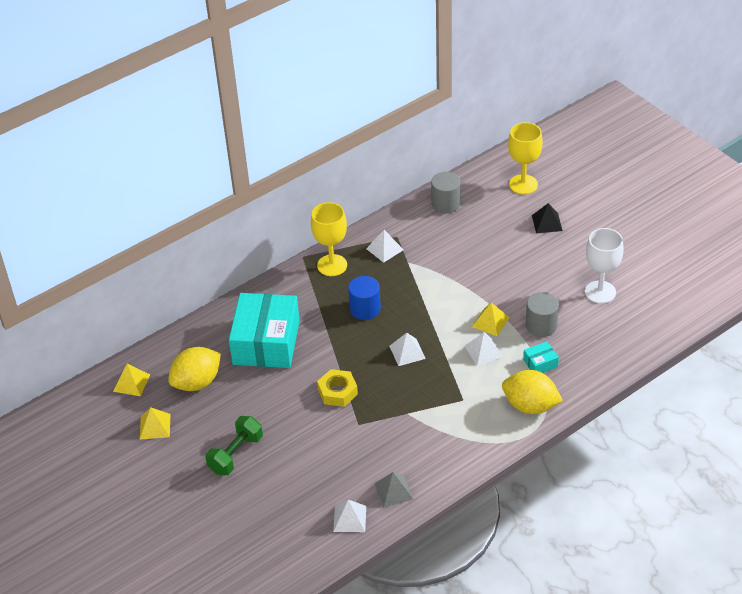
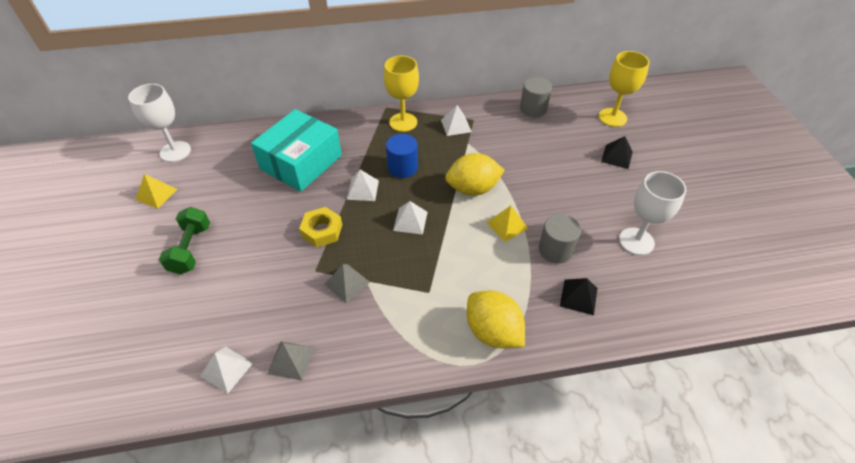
camera: 25 degrees right, 5 degrees up
yellow pyramid [113,364,150,396] -> white goblet [128,84,191,162]
yellow lemon [168,347,221,391] -> yellow lemon moved to [445,153,505,196]
green dumbbell [205,416,263,475] -> green dumbbell turned 60 degrees counterclockwise [159,207,210,275]
white pyramid [464,332,503,366] -> white pyramid moved to [347,169,379,201]
turquoise box [523,341,559,373] -> none
none -> grey pyramid [324,264,370,303]
none -> black pyramid [560,278,597,315]

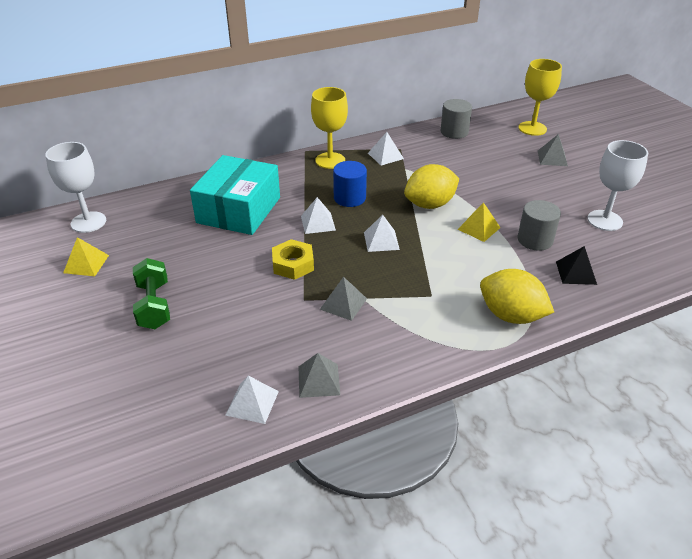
camera: 15 degrees left, 10 degrees down
black pyramid [601,136,633,169] -> grey pyramid [538,134,568,166]

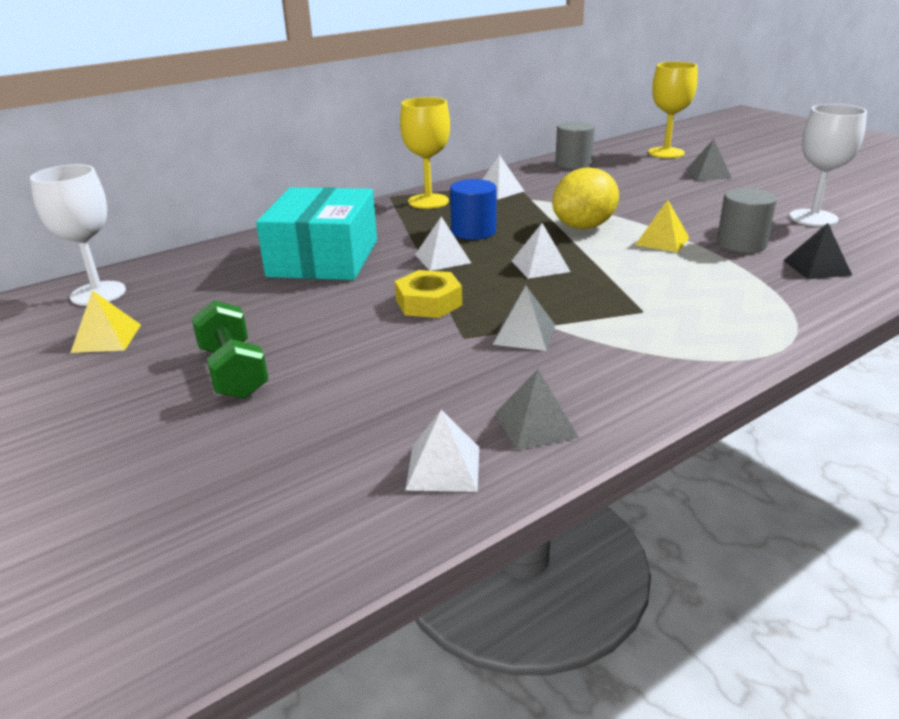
camera: 10 degrees left, 10 degrees down
yellow lemon [480,269,554,324] -> none

